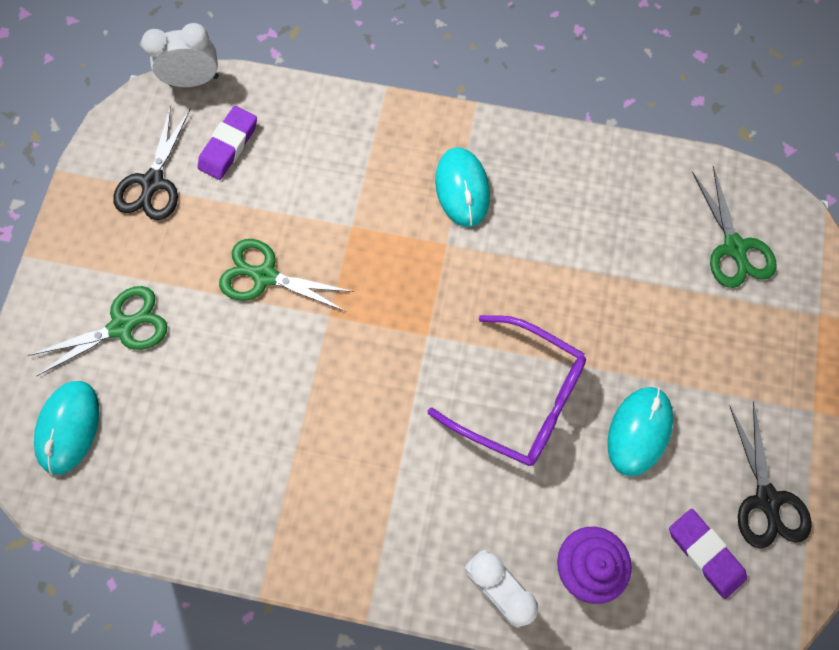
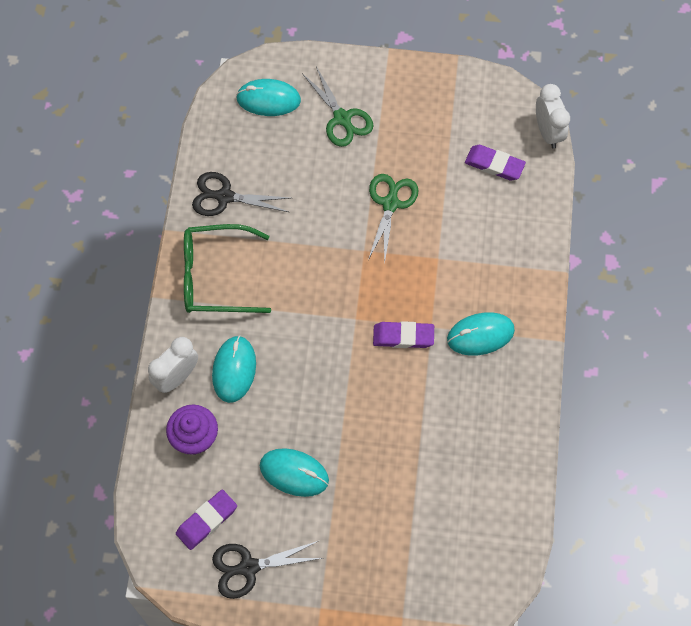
camera: 85 degrees right, 5 degrees down
black scissors [113,105,190,220] -> black scissors moved to [192,172,290,216]
purple glasses [428,315,586,466] -> none
green scissors [692,166,776,288] -> none
none -> green glasses [184,224,271,313]
none -> turquoise mouse [212,336,256,403]
none -> purple eraser [373,321,434,348]

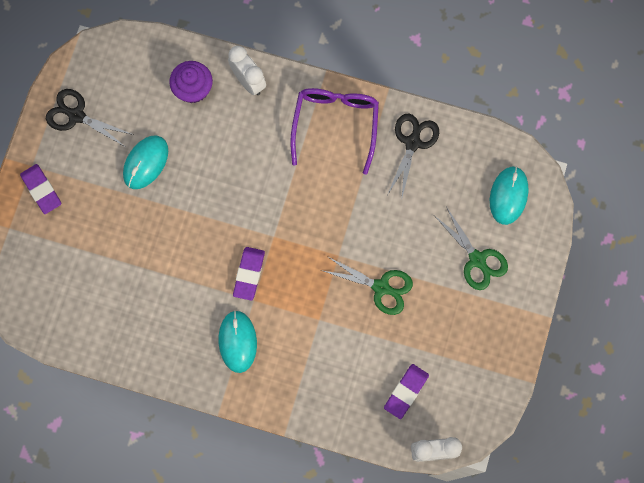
camera: 100 degrees right, 10 degrees up
purple eraser [176,490,237,550] -> purple eraser moved to [20,164,61,214]
green glasses [184,224,271,313] -> purple glasses [290,88,379,175]
turquoise mouse [212,336,256,403] -> none
black scissors [212,540,323,599] -> black scissors turned 60 degrees counterclockwise [46,89,133,147]
green scissors [302,66,374,147] -> green scissors turned 105 degrees counterclockwise [435,208,508,290]

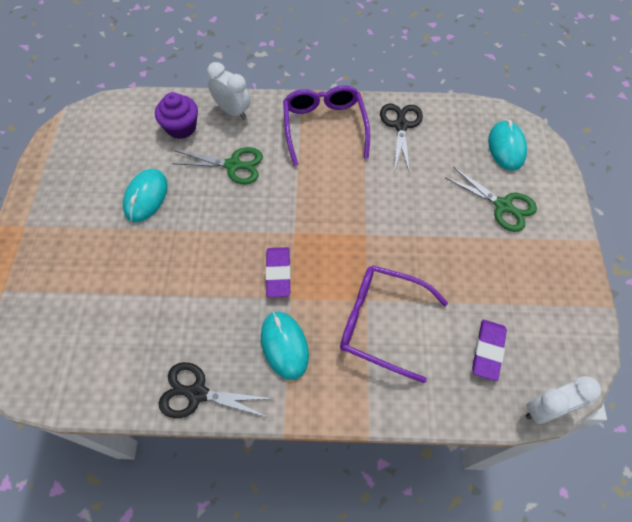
camera: 15 degrees left, 15 degrees down
purple eraser [20,164,61,214] -> none
black scissors [46,89,133,147] -> black scissors moved to [159,362,273,418]
green scissors [321,256,413,315] -> green scissors moved to [172,147,263,184]
none -> purple glasses [340,265,448,383]

